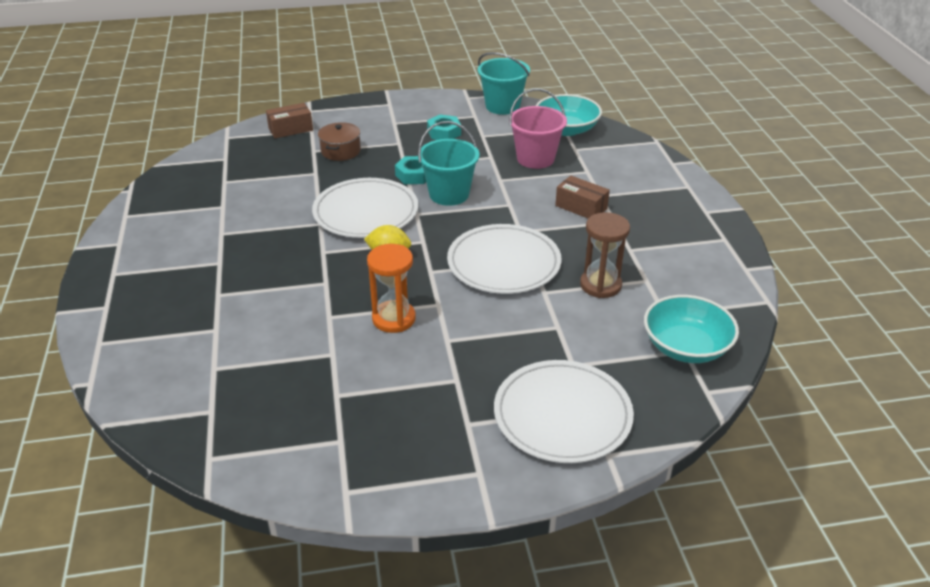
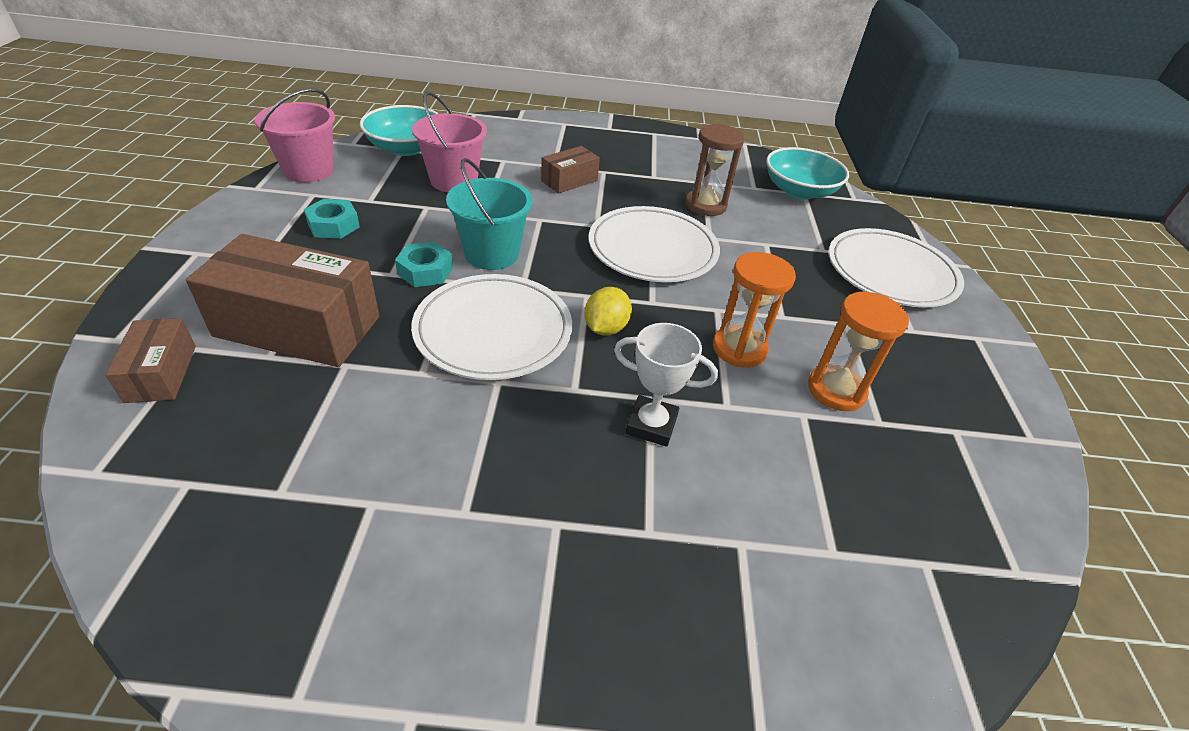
camera: 80 degrees left, 5 degrees up
brown pot [318,122,361,161] -> brown box [186,234,379,367]
turquoise bucket [478,52,530,115] -> pink bucket [255,88,335,183]
none -> white trophy [614,323,718,447]
none -> orange hourglass [808,292,909,411]

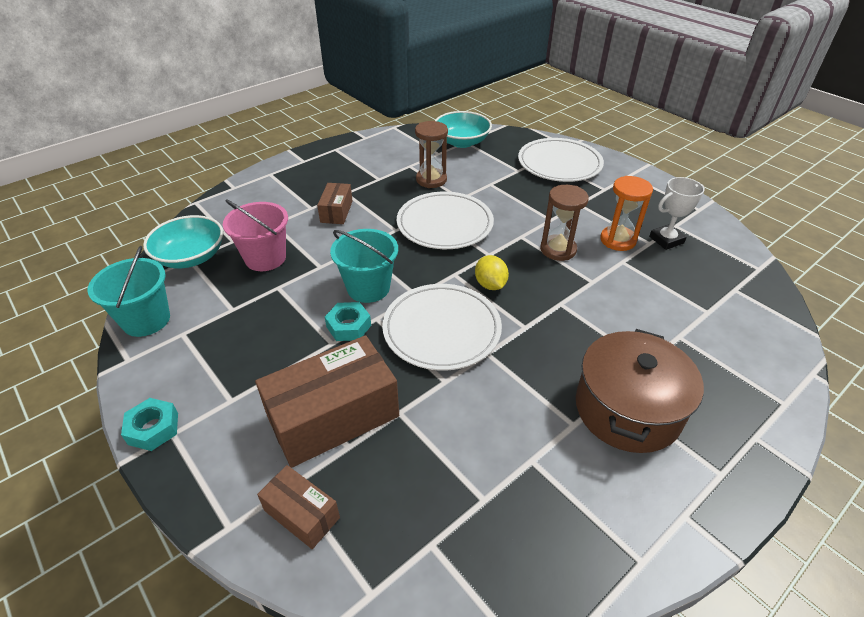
camera: 40 degrees left, 0 degrees up
pink bucket [255,88,335,183] -> turquoise bucket [88,246,170,337]
turquoise nut [304,199,360,239] -> turquoise nut moved to [121,398,178,451]
white trophy [614,323,718,447] -> white trophy moved to [649,177,705,250]
orange hourglass [713,252,796,367] -> brown hourglass [540,185,589,261]
none -> brown pot [576,329,704,453]

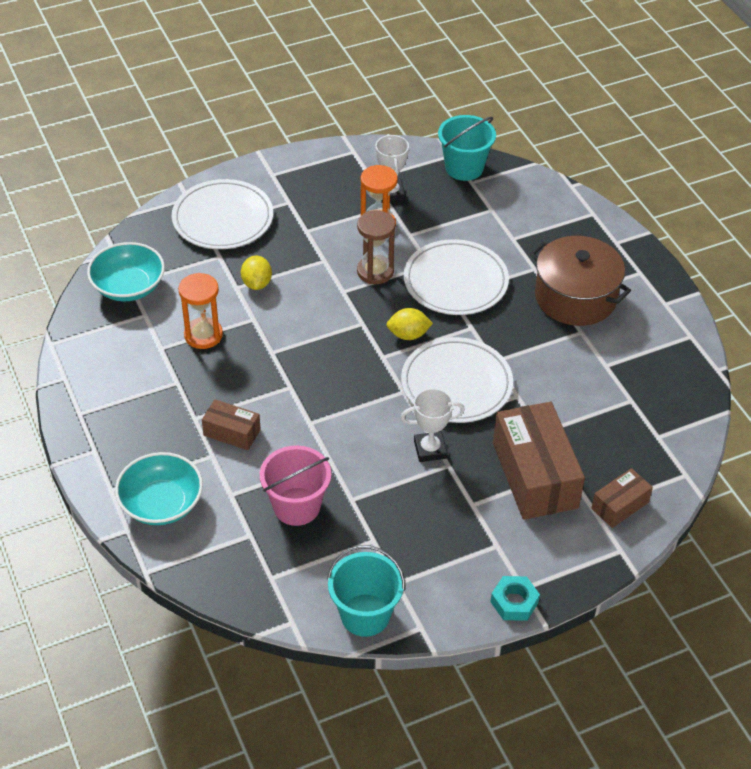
camera: 75 degrees left, 5 degrees up
turquoise bowl [143,215,223,268] -> turquoise bowl moved to [115,452,203,525]
turquoise nut [325,302,371,341] -> white trophy [401,388,465,462]
turquoise bucket [330,229,398,303] -> turquoise bucket moved to [438,115,496,181]
white plate [397,192,494,249] -> white plate moved to [404,239,509,315]
brown hourglass [415,121,448,188] -> orange hourglass [178,273,223,349]
none -> yellow lemon [241,256,272,290]

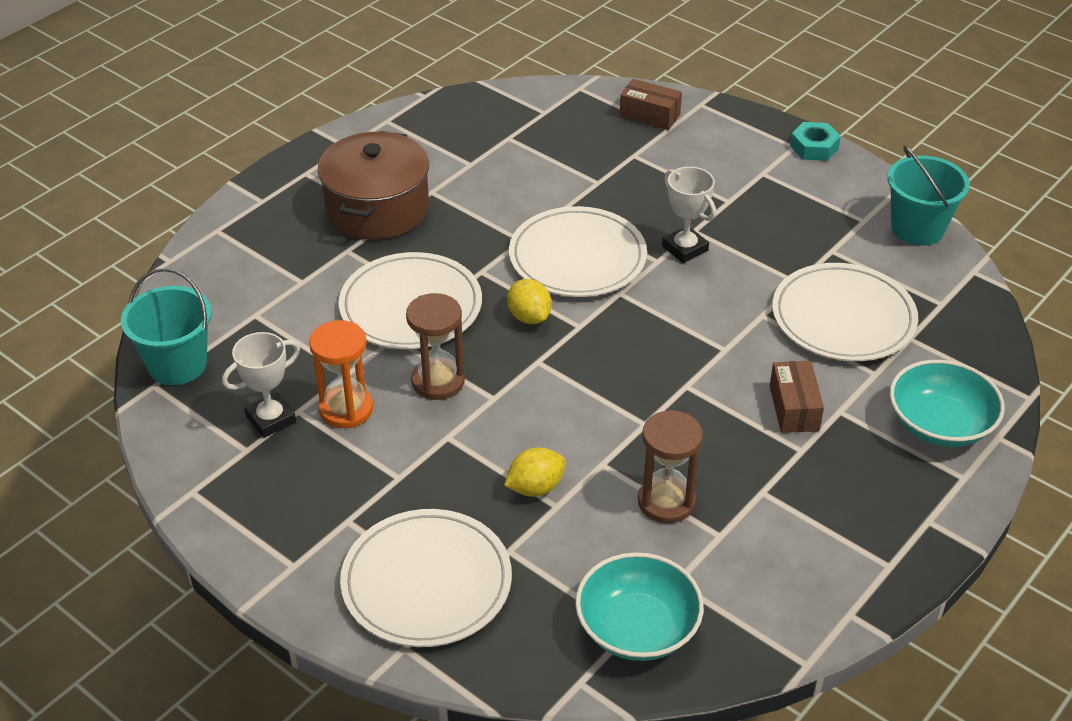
camera: 115 degrees left, 5 degrees down
orange hourglass [178,273,223,349] -> brown hourglass [638,410,703,523]
pink bucket [260,445,331,526] -> white plate [772,263,918,361]
brown box [493,402,585,520] -> none

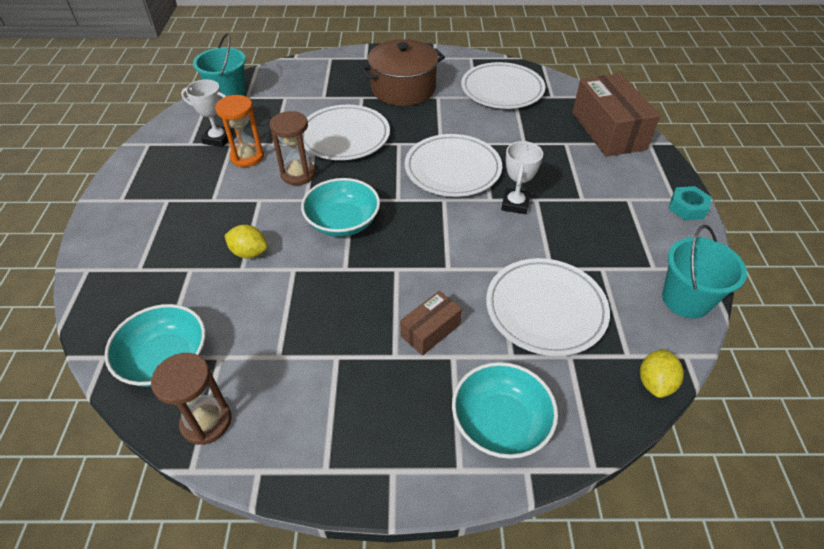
camera: 50 degrees right, 5 degrees up
white plate [340,509,512,647] -> white plate moved to [461,62,545,109]
yellow lemon [507,279,552,324] -> yellow lemon moved to [640,349,684,398]
brown box [619,79,682,131] -> brown box [572,73,660,157], size x1.96
brown hourglass [638,410,703,523] -> brown hourglass moved to [151,353,231,445]
none -> turquoise bowl [301,178,380,237]

